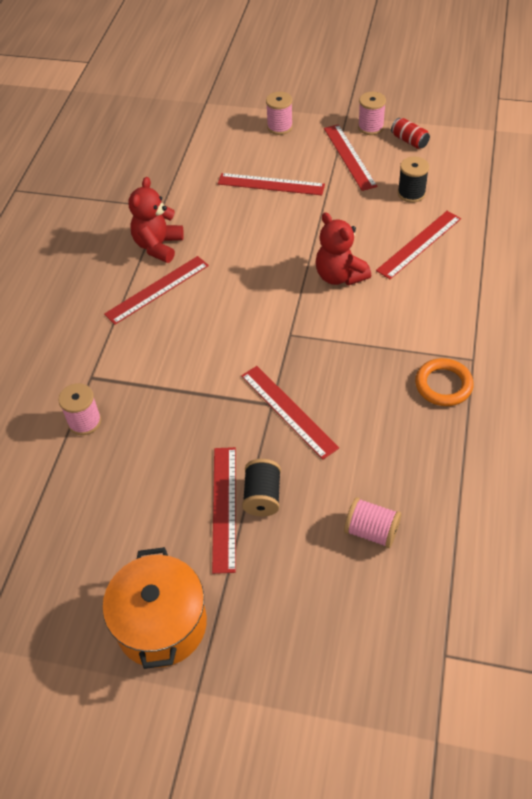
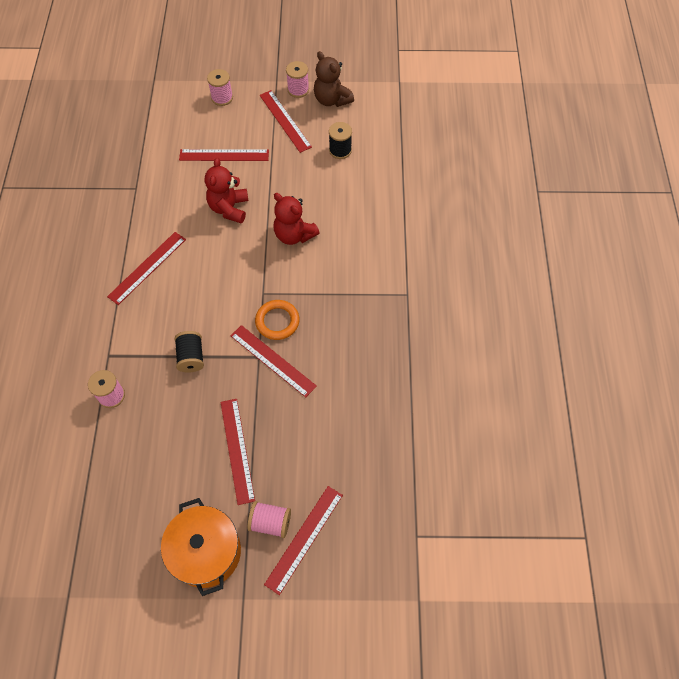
camera: 15 degrees left, 10 degrees up
red teddy bear [128,177,184,263] -> red teddy bear moved to [205,158,249,223]
black spool [242,459,281,516] -> black spool moved to [175,331,204,373]
pink spool [344,497,401,548] -> pink spool moved to [247,501,291,538]
red ruler [376,211,461,279] -> red ruler moved to [264,486,343,595]
red can [391,118,430,149] -> brown teddy bear [314,51,354,107]
orange ring [415,358,474,406] -> orange ring moved to [255,300,299,340]

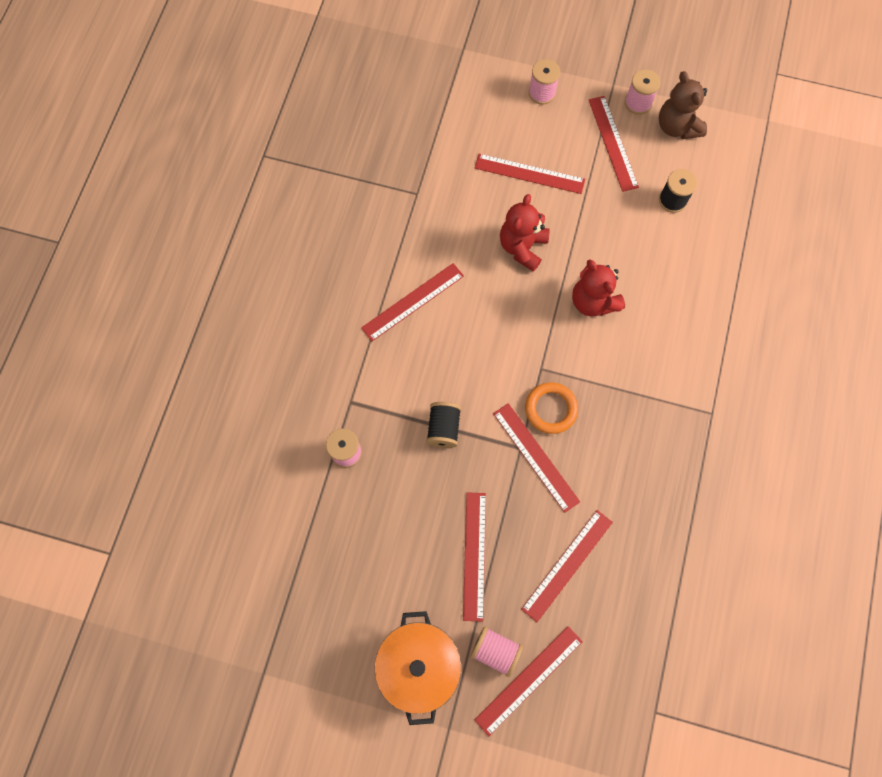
camera: 15 degrees right, 10 degrees up
none -> red ruler [521,510,613,622]

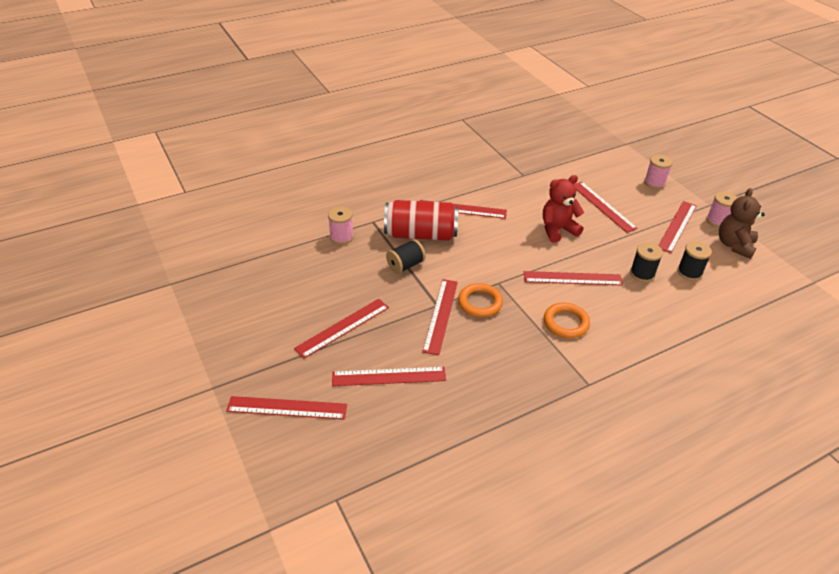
camera: 45 degrees right, 30 degrees down
orange pot [374,611,461,725] -> none
pink spool [470,626,523,677] -> none
red teddy bear [572,259,625,316] -> red ruler [524,271,623,286]
none -> red can [384,200,458,240]
none -> orange ring [544,303,590,338]
none -> black spool [630,243,663,282]

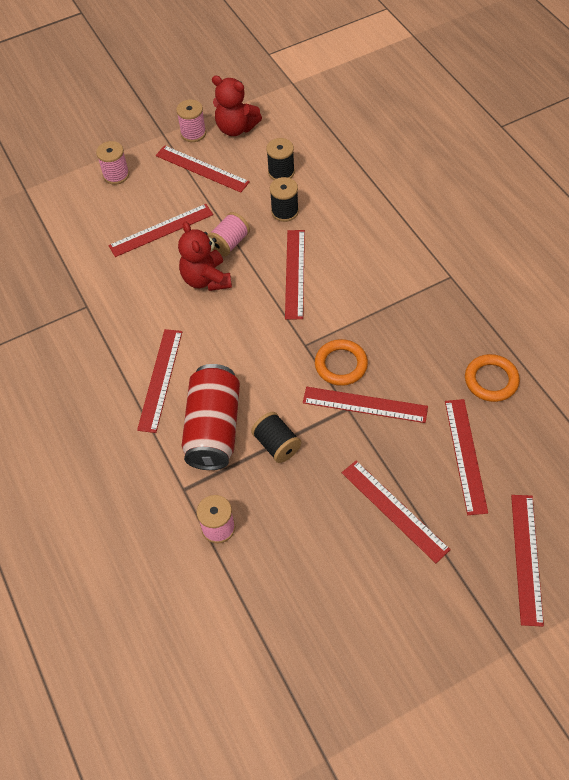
camera: 85 degrees left, 15 degrees up
orange ring [544,303,590,338] -> orange ring moved to [465,354,520,402]
brown teddy bear [719,188,765,259] -> red teddy bear [212,75,262,136]
none -> pink spool [207,212,250,256]

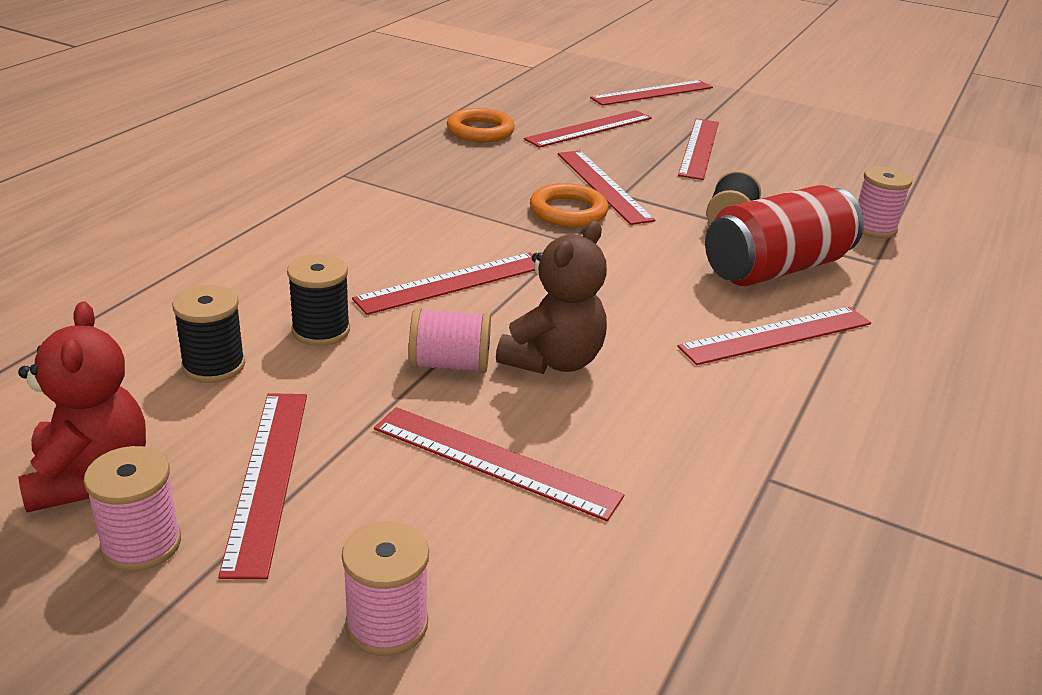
camera: 130 degrees left, 25 degrees down
red teddy bear [178,221,232,291] -> brown teddy bear [496,220,607,374]

